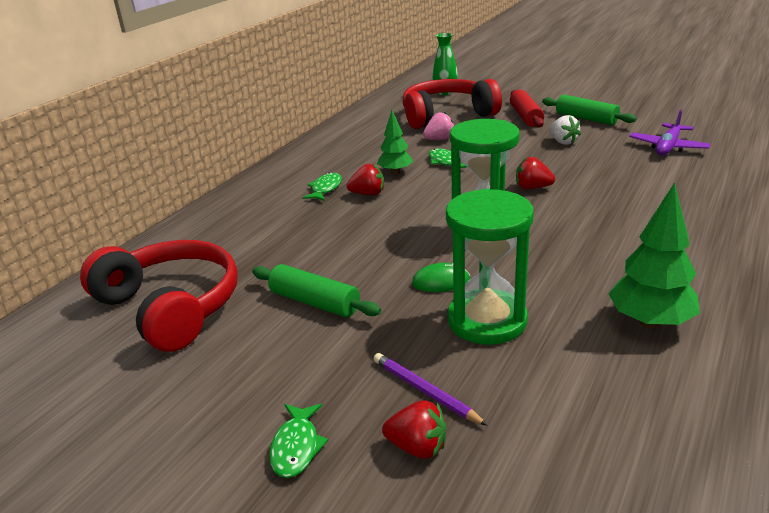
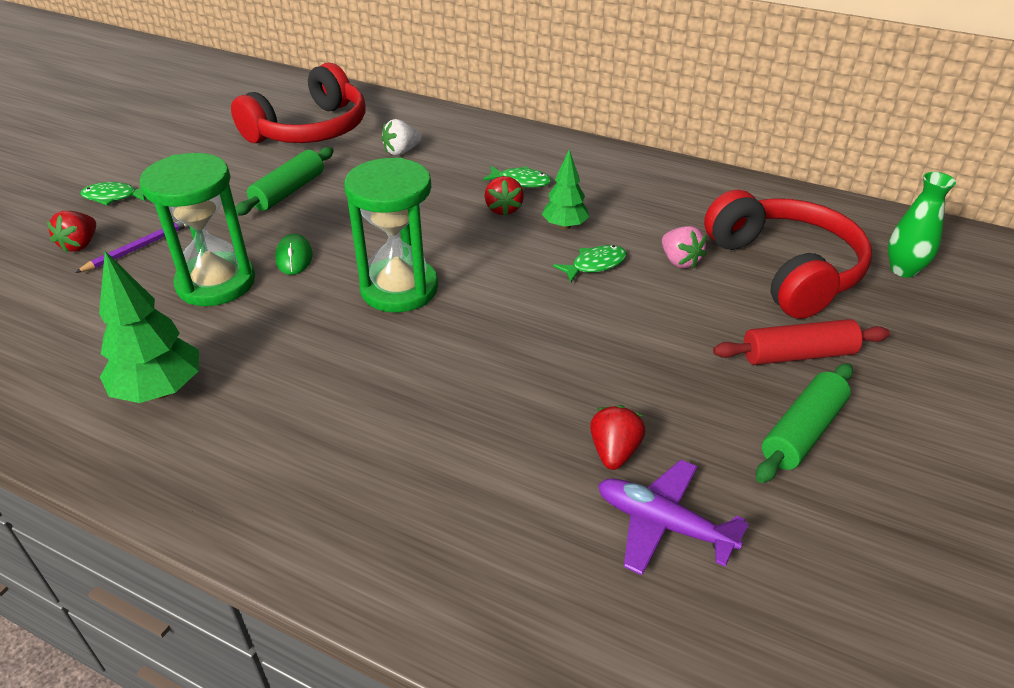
camera: 85 degrees right, 10 degrees up
red strawberry [516,157,555,189] -> red strawberry moved to [590,405,646,470]
white strawberry [549,115,581,145] -> white strawberry moved to [381,119,422,155]

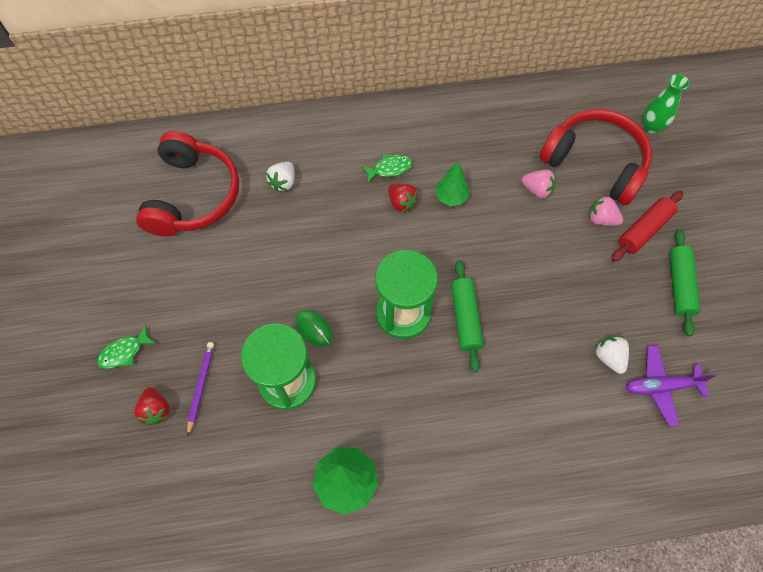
camera: 35 degrees left, 25 degrees up
green rolling pin [235,147,334,216] -> green rolling pin moved to [451,260,484,372]
green fish [553,245,627,282] -> none
red strawberry [590,405,646,470] -> white strawberry [595,336,629,374]
none -> pink strawberry [589,195,623,226]

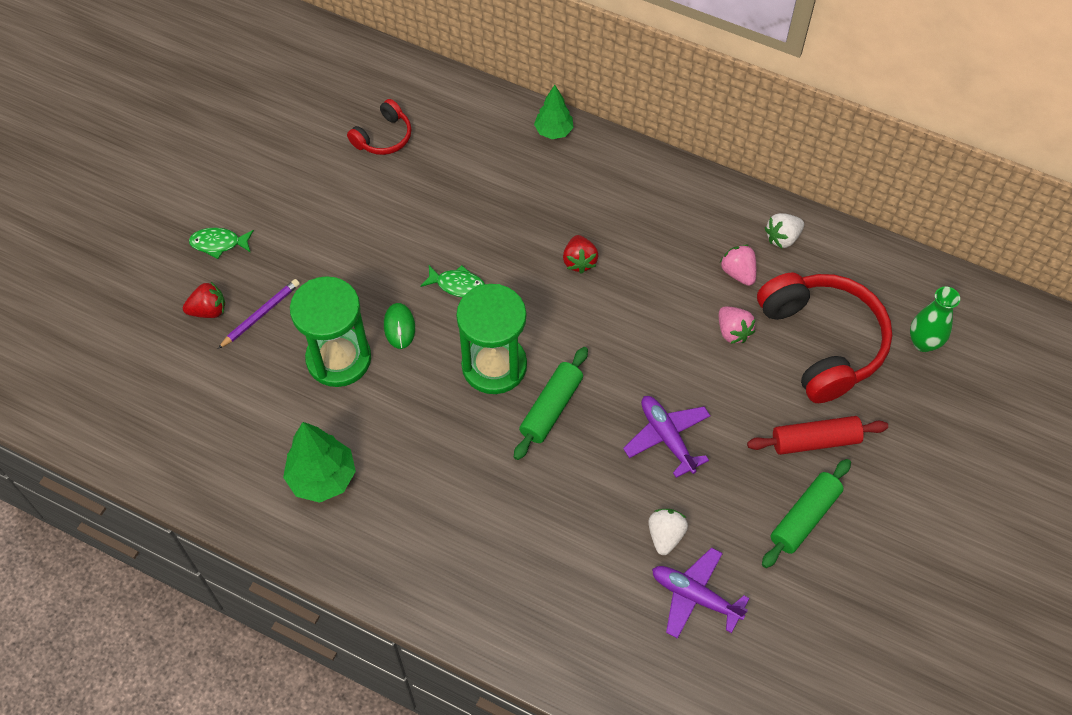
camera: 35 degrees right, 5 degrees down
red strawberry [134,387,170,426] -> red strawberry turned 120 degrees counterclockwise [183,282,225,318]
red headphones [136,131,239,237] -> red headphones [347,99,412,155], size x0.50
white strawberry [266,162,295,192] -> white strawberry moved to [765,213,804,248]
green fish [361,154,413,183] -> green fish moved to [421,265,485,297]
green tree [435,162,469,206] -> green tree moved to [534,85,574,139]
pink strawberry [589,195,623,226] -> pink strawberry moved to [720,244,756,286]
none -> purple plane [623,396,711,478]

